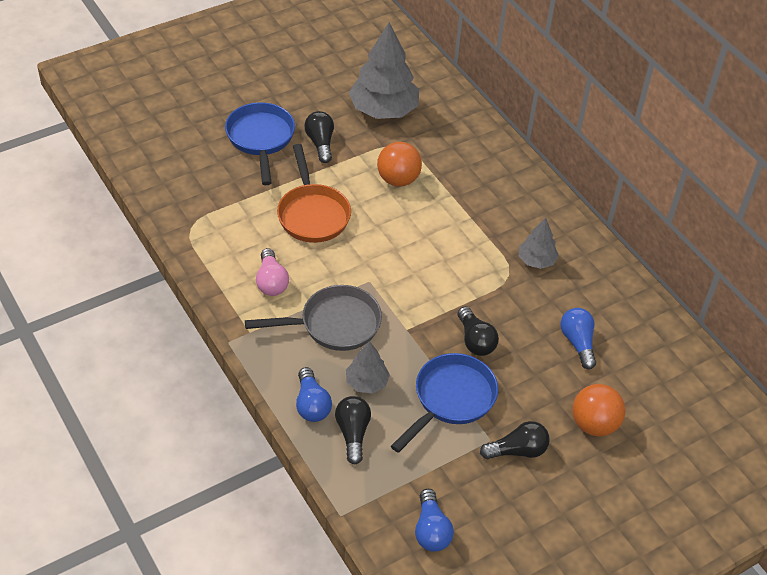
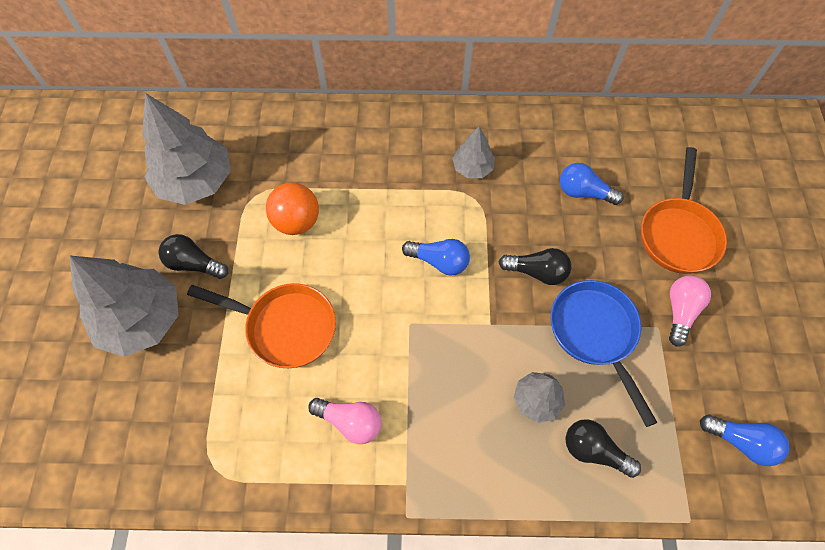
camera: 55 degrees left, 15 degrees up
blue pan [225,102,295,185] -> grey tree [70,256,178,357]
grey pan [245,285,382,351] -> none
blue light bulb [296,367,332,422] -> blue light bulb moved to [402,239,470,276]
black light bulb [480,421,550,459] -> pink light bulb [669,276,711,347]
orange ball [572,384,625,437] -> orange pan [641,147,727,274]

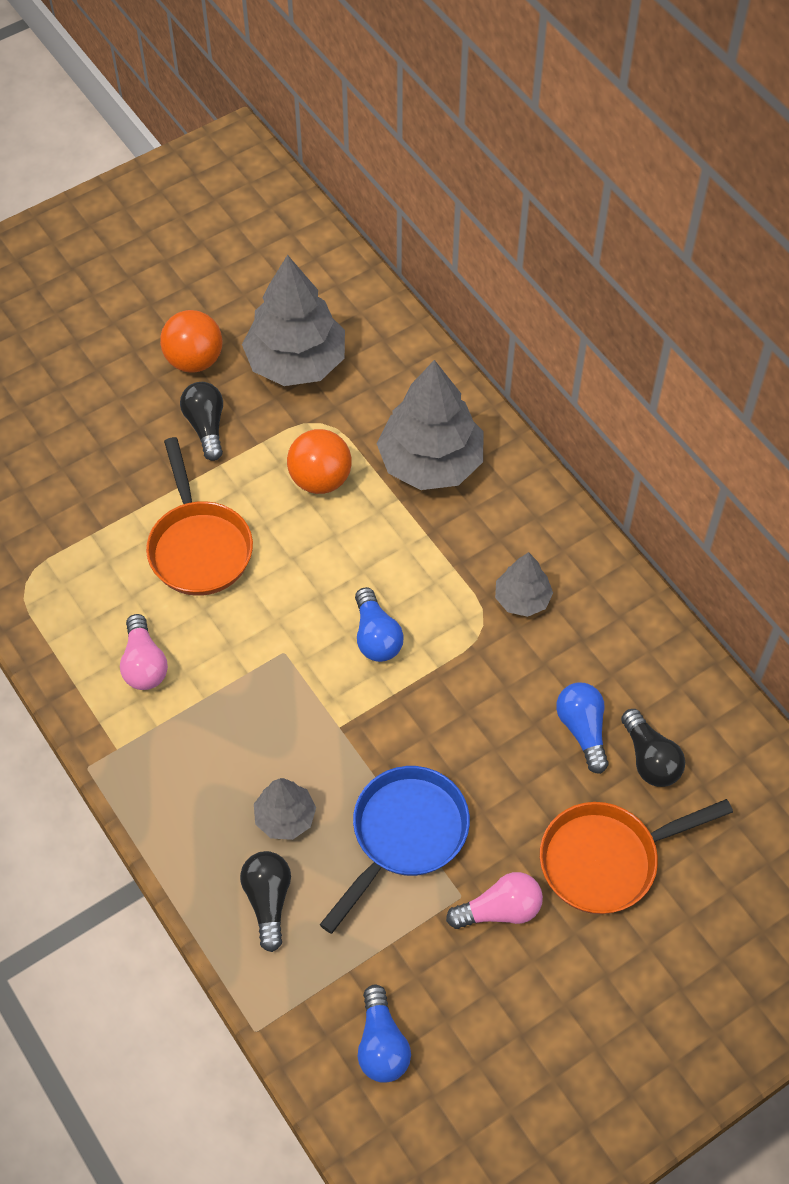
camera: 55 degrees right, 5 degrees down
grey tree [70,256,178,357] -> grey tree moved to [377,360,483,490]
black light bulb [499,248,571,285] -> black light bulb moved to [621,709,685,787]
none -> orange ball [160,310,223,373]

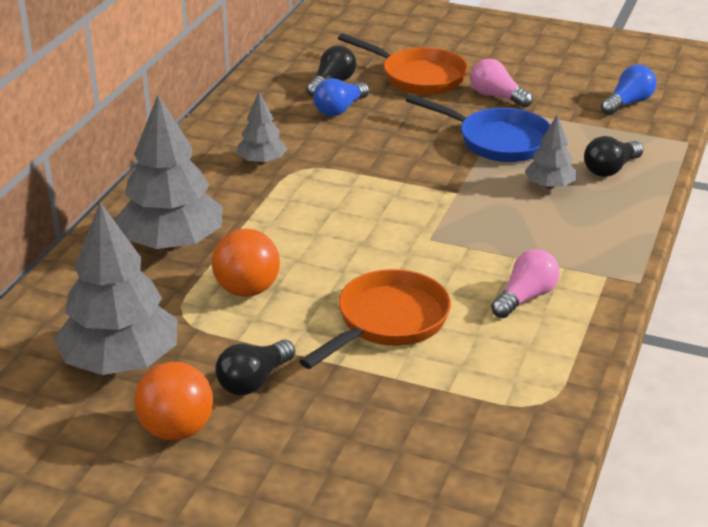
camera: 125 degrees left, 25 degrees down
blue pan [320,766,470,934] -> blue pan turned 150 degrees counterclockwise [406,94,550,162]
blue light bulb [355,587,404,662] -> none

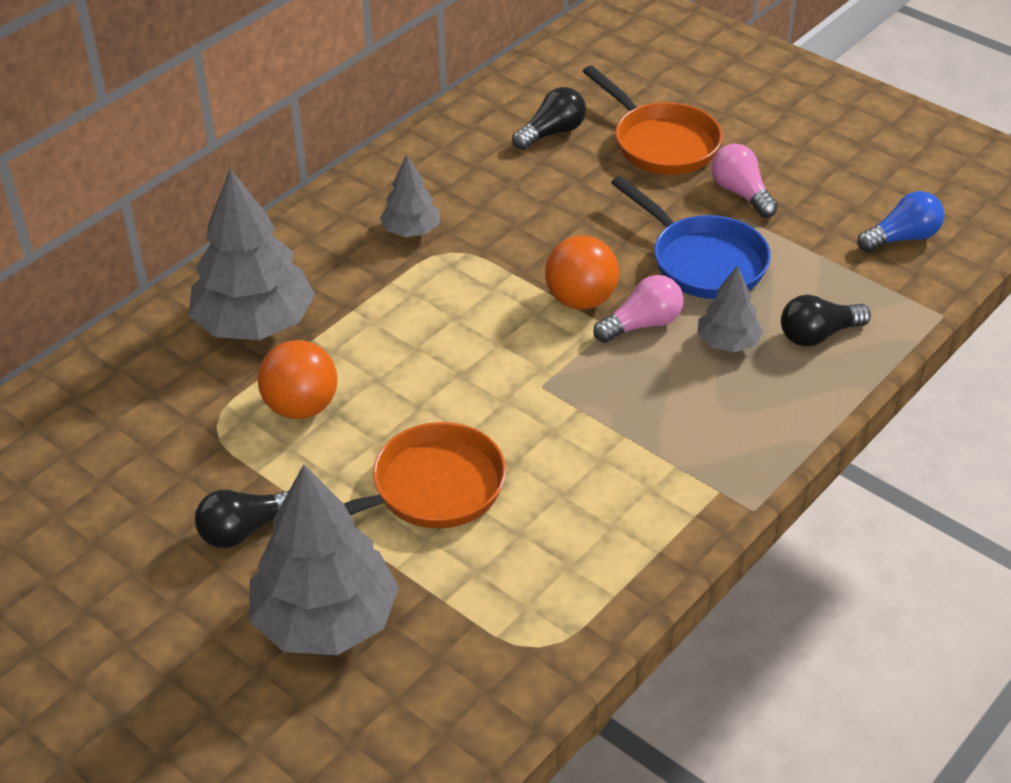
camera: 20 degrees right, 10 degrees up
grey tree [54,202,177,375] -> grey tree moved to [249,464,399,655]
orange ball [134,362,213,440] -> orange ball moved to [545,236,619,310]
blue light bulb [313,78,369,116] -> none
pink light bulb [491,249,560,318] -> pink light bulb moved to [593,275,684,343]

